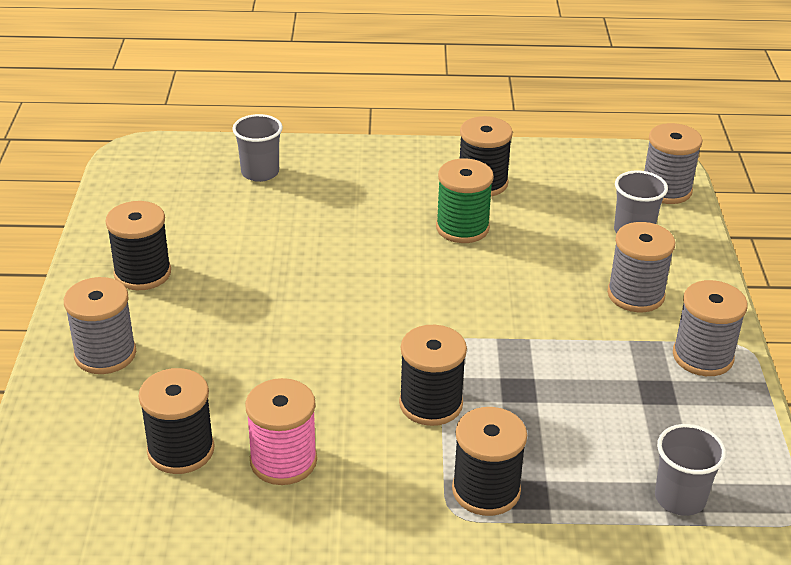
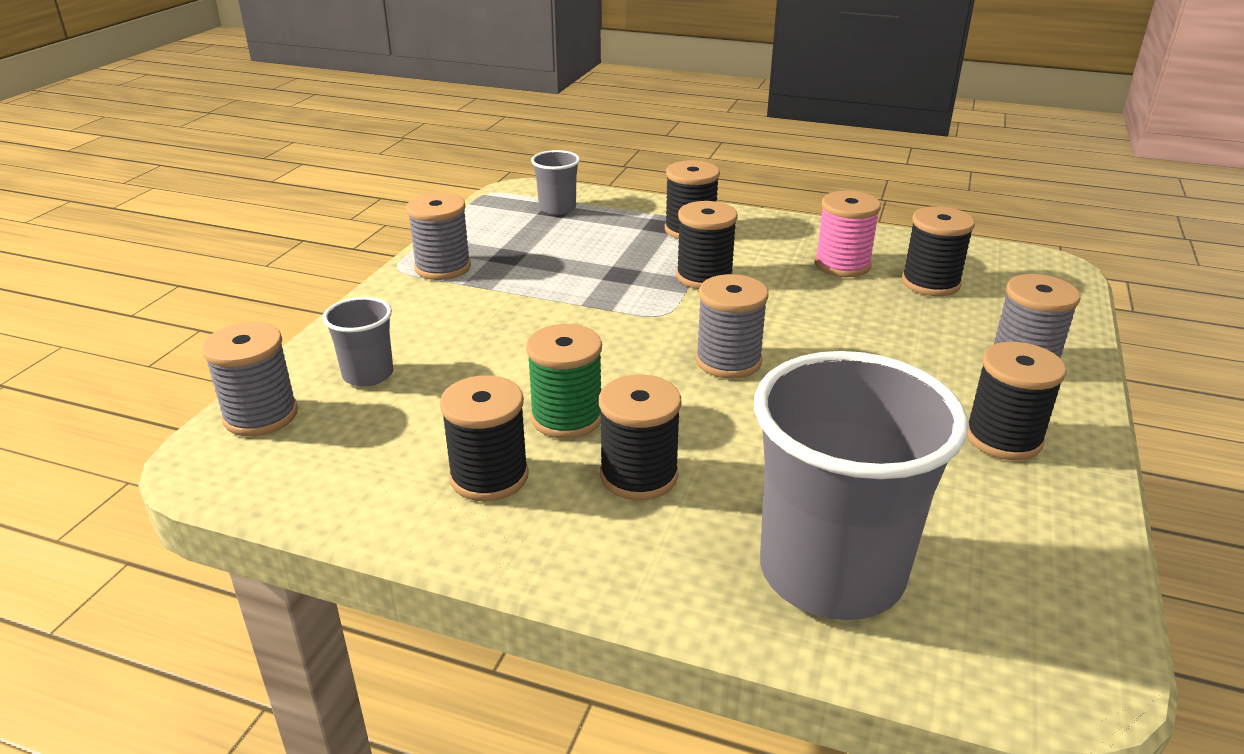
camera: 160 degrees left, 5 degrees down
grey cup [232,114,283,182] -> grey cup [754,351,968,620], size x2.17
grey spool [607,222,675,312] -> grey spool moved to [696,274,769,379]
none -> black spool [599,375,681,500]

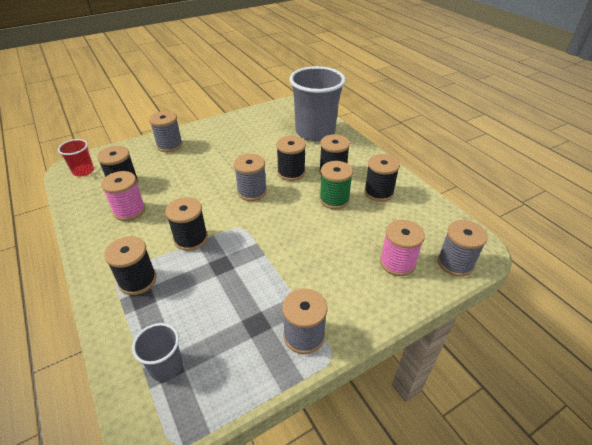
camera: 140 degrees left, 10 degrees up
grey cup [323,297,393,387] -> pink spool [380,220,425,276]
black spool [967,342,1067,460] -> black spool moved to [276,136,306,181]
none -> red cup [58,139,94,177]

